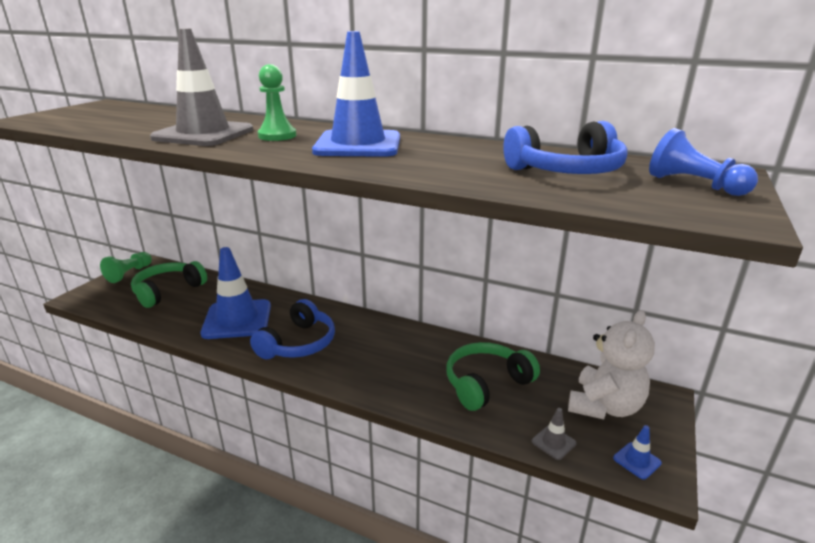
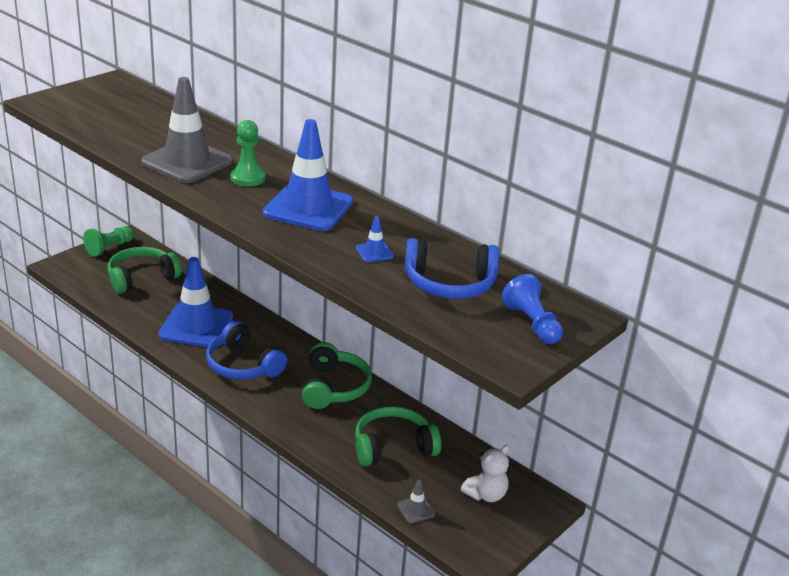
camera: 15 degrees right, 5 degrees up
blue headphones [250,299,335,359] -> blue headphones turned 90 degrees clockwise [206,321,287,380]
white teddy bear [568,310,655,419] -> white teddy bear [461,445,510,502], size x0.63
blue traffic cone [613,425,662,480] -> blue traffic cone moved to [356,216,394,262]
none -> green headphones [302,342,372,409]

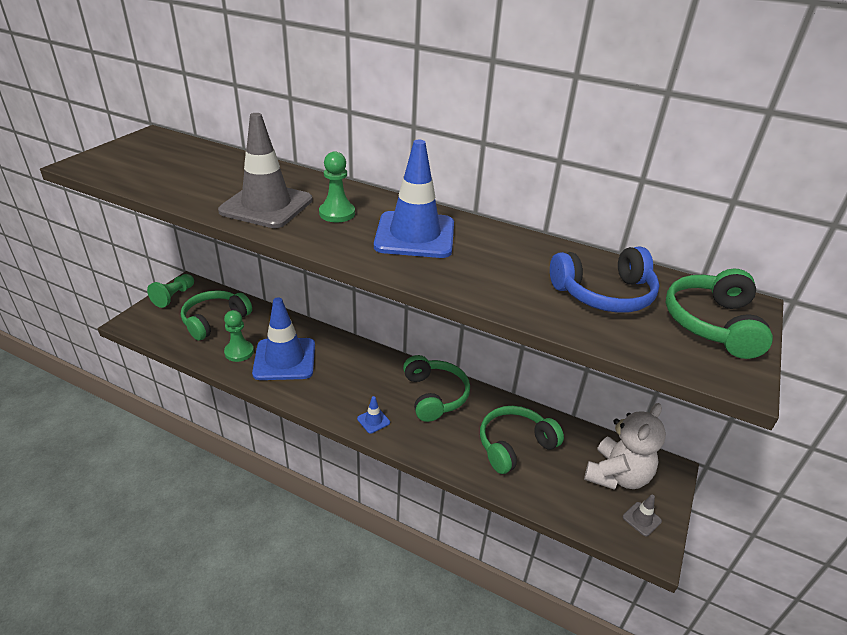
camera: 15 degrees left, 5 degrees up
blue headphones [206,321,287,380] -> none
blue traffic cone [356,216,394,262] -> blue traffic cone moved to [357,396,390,434]
grey traffic cone [397,480,435,523] -> grey traffic cone moved to [623,495,662,536]
white teddy bear [461,445,510,502] -> white teddy bear [584,403,666,490], size x1.58
blue pawn [502,274,563,344] -> green headphones [665,269,773,359]
none -> green pawn [224,310,254,362]

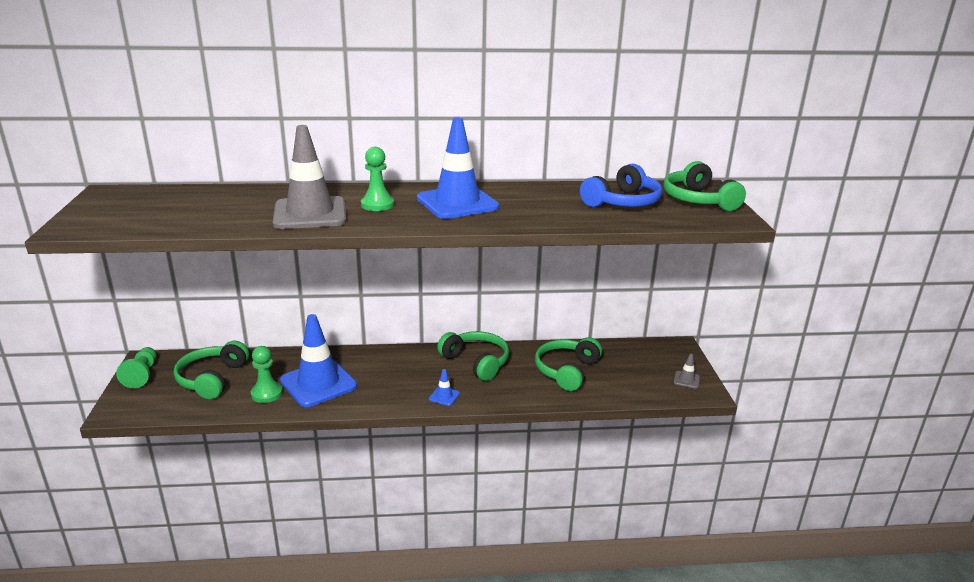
camera: 30 degrees left, 10 degrees down
white teddy bear [584,403,666,490] -> none

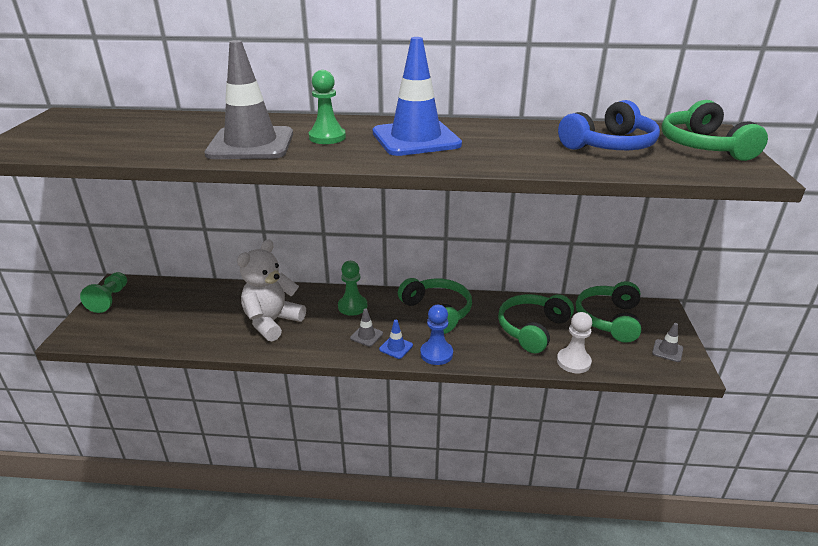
camera: 10 degrees right, 5 degrees up
green headphones [174,341,249,399] -> green headphones moved to [576,281,641,343]
green pawn [251,346,283,403] -> green pawn moved to [338,261,367,316]
blue traffic cone [280,314,357,407] -> white teddy bear [237,239,306,341]
none -> grey traffic cone [350,308,383,347]
none -> blue pawn [420,305,453,365]
none -> white pawn [557,312,592,373]

